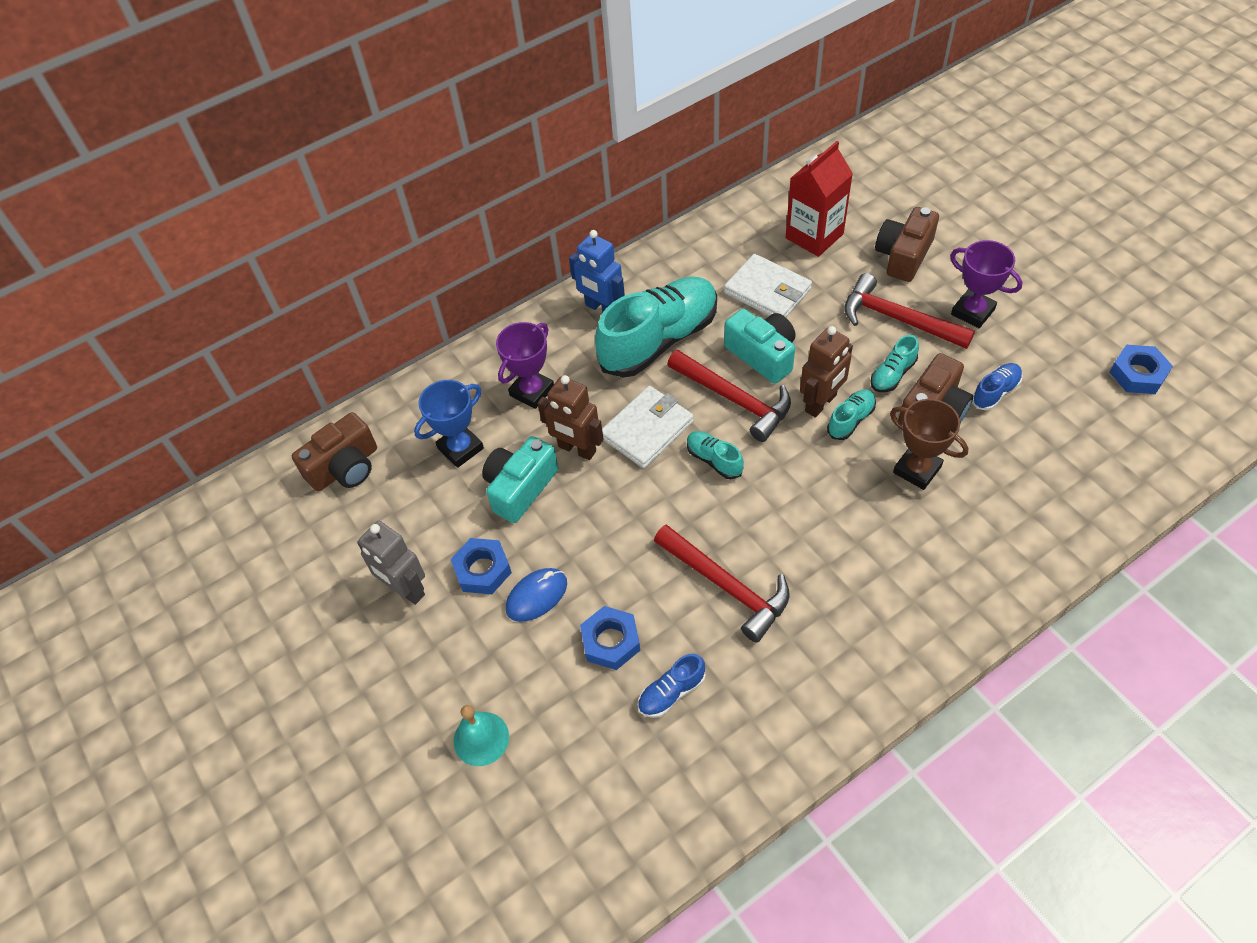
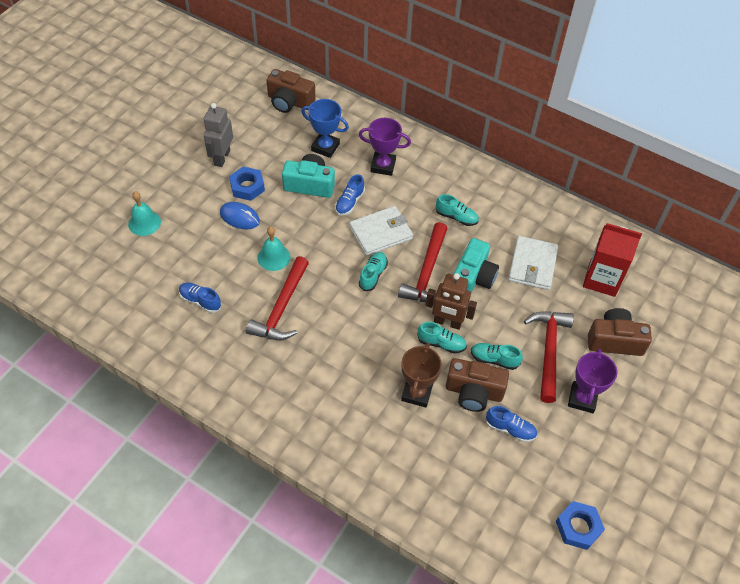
camera: 60 degrees right, 0 degrees up
brown robot [538,375,604,460] -> blue shoe [335,174,365,215]
blue robot [569,230,625,313] -> none
blue nut [580,606,640,670] -> none
turquoise shoe [595,277,717,377] -> turquoise shoe [436,194,479,226], size x0.43
white wallet [602,386,694,468] -> white wallet turned 45 degrees counterclockwise [349,206,413,256]
none -> turquoise bell [257,227,290,271]

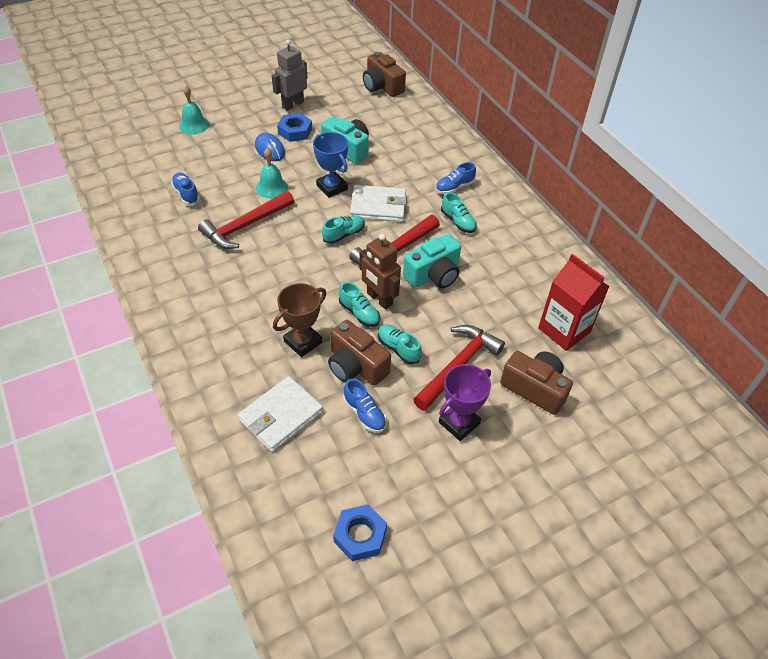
camera: 30 degrees right, 5 degrees down
blue trophy [301,99,349,158] -> blue trophy moved to [313,132,348,198]
blue shoe [335,174,365,215] -> blue shoe moved to [435,162,476,194]
purple trophy [359,118,411,176] -> none
white wallet [508,236,558,290] -> white wallet moved to [238,376,323,452]

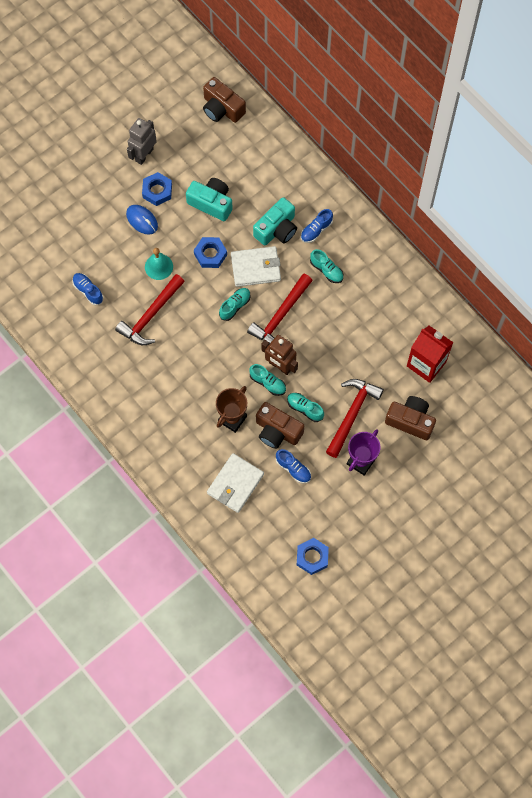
camera: 10 degrees left, 20 degrees up
turquoise bell [179,86,209,135] -> none
blue trophy [313,132,348,198] -> blue nut [194,237,227,268]
turquoise camera [403,234,461,288] -> turquoise camera moved to [253,197,297,245]

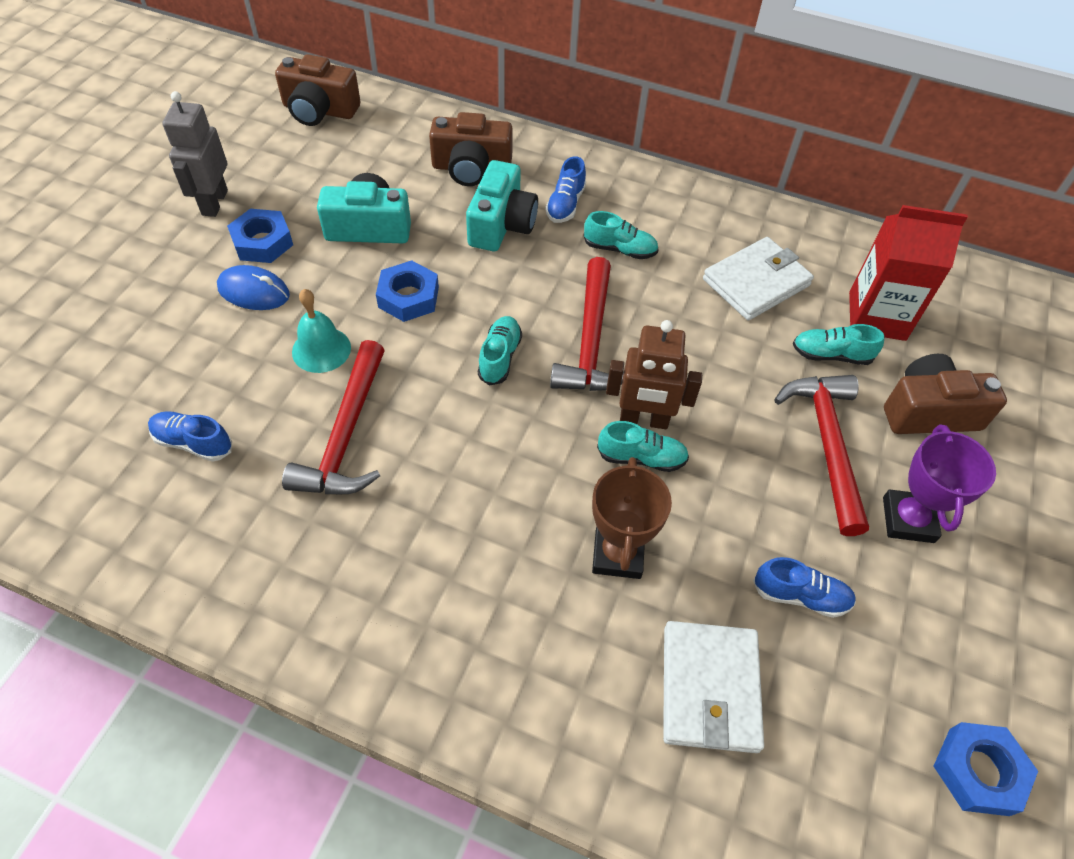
camera: 30 degrees left, 15 degrees down
white wallet [231,246,281,287] -> white wallet moved to [703,237,814,320]
brown camera [256,402,304,449] -> brown camera moved to [429,112,513,186]
turquoise shoe [287,393,324,422] -> turquoise shoe moved to [793,324,884,365]

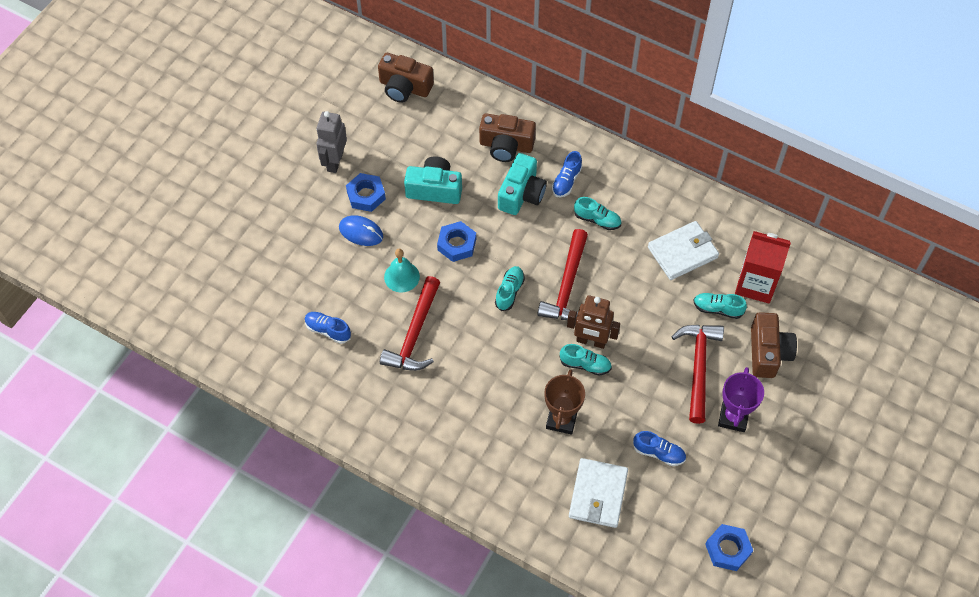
camera: 10 degrees right, 5 degrees up
brown camera [884,354,1007,434] -> brown camera turned 90 degrees clockwise [751,312,797,378]

